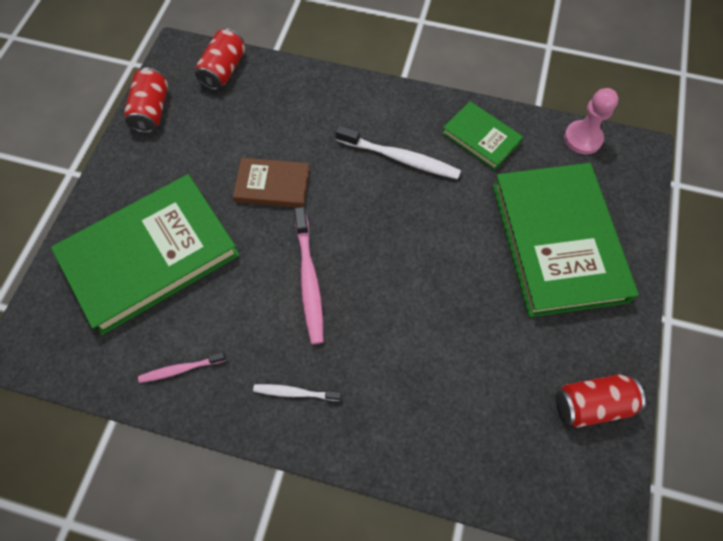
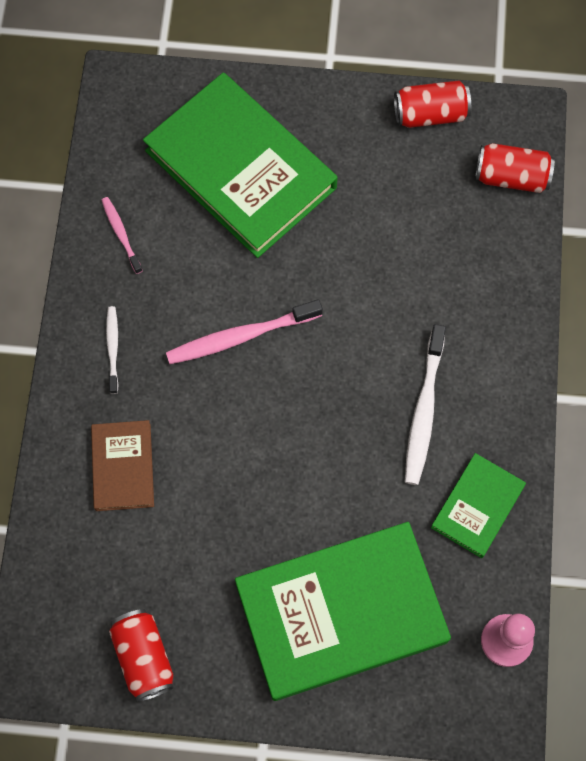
camera: 80 degrees right, 5 degrees up
brown book [233,158,310,207] -> brown book moved to [91,420,154,511]

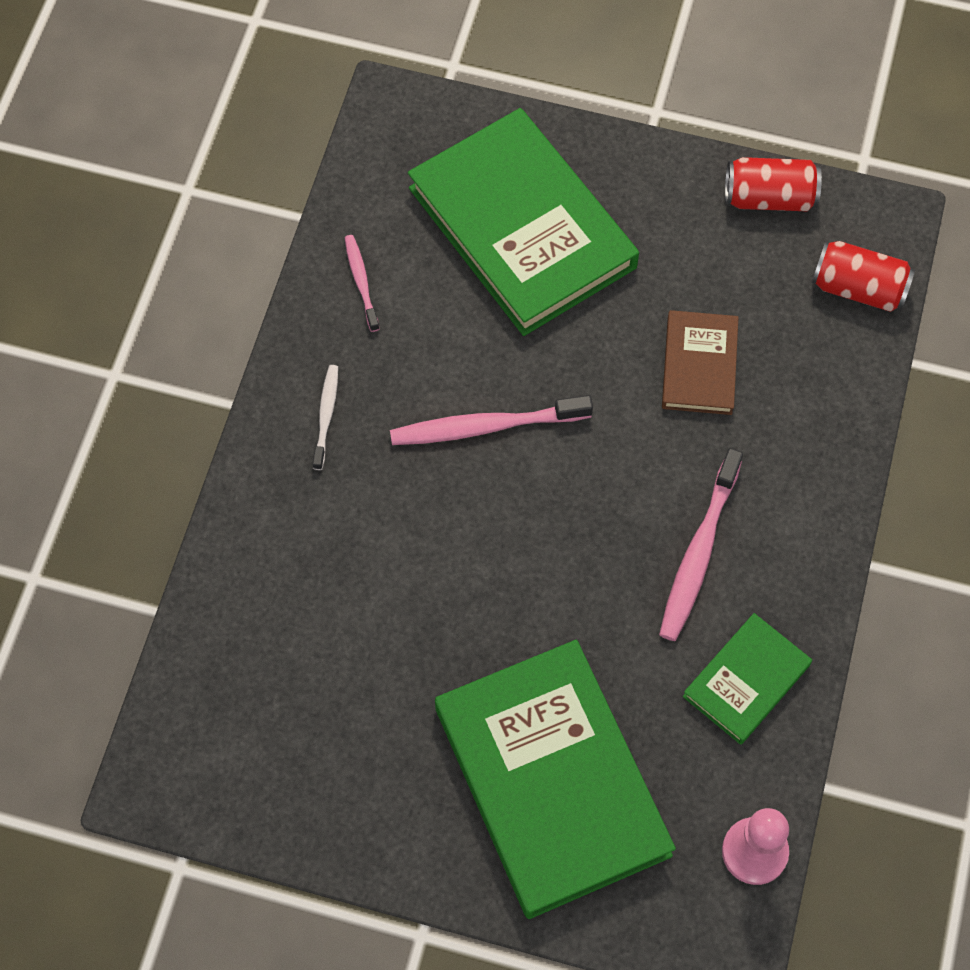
camera: 10 degrees right, 5 degrees down
brown book [91,420,154,511] -> brown book moved to [662,310,739,415]
red can [109,609,174,702] -> none
green book [235,522,451,701] -> green book turned 75 degrees clockwise [435,640,676,919]
white toothbrush [405,324,446,485] -> pink toothbrush [659,448,743,641]

